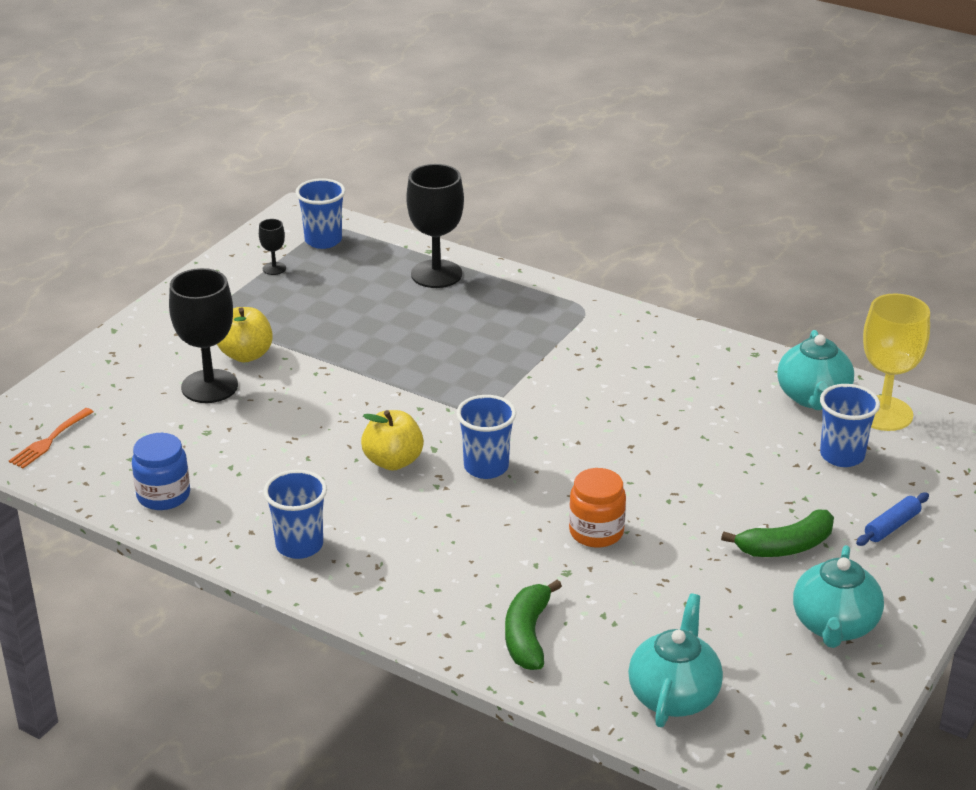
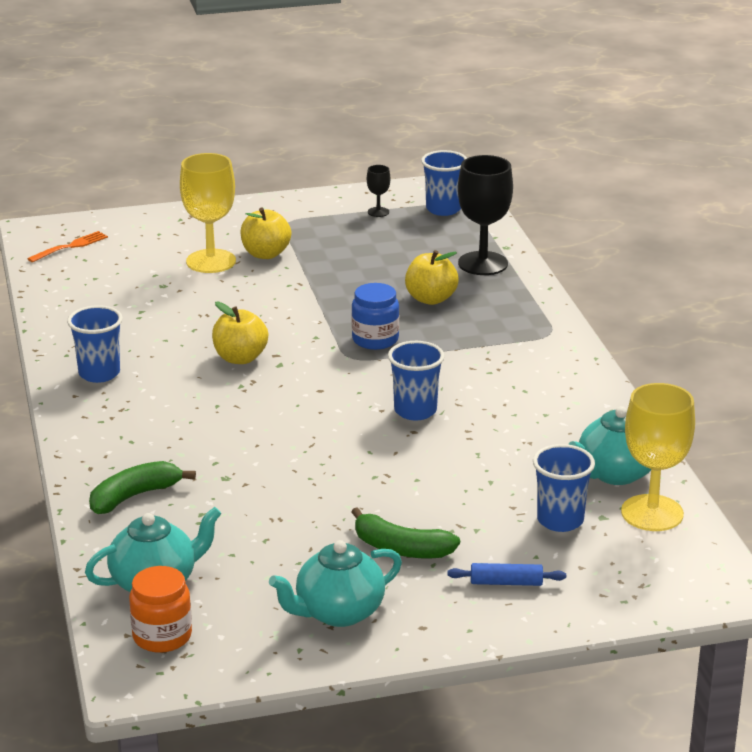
camera: 45 degrees right, 5 degrees down
orange fork [9,408,93,468] -> orange fork turned 150 degrees clockwise [27,231,108,262]
blue jar [132,433,190,510] -> blue jar moved to [352,283,399,350]
black goblet [169,268,238,403] -> yellow goblet [180,153,236,273]
blue cup [456,395,516,479] -> blue cup moved to [388,341,445,421]
orange jar [569,468,626,548] -> orange jar moved to [129,566,192,653]
none -> yellow apple [405,250,459,305]

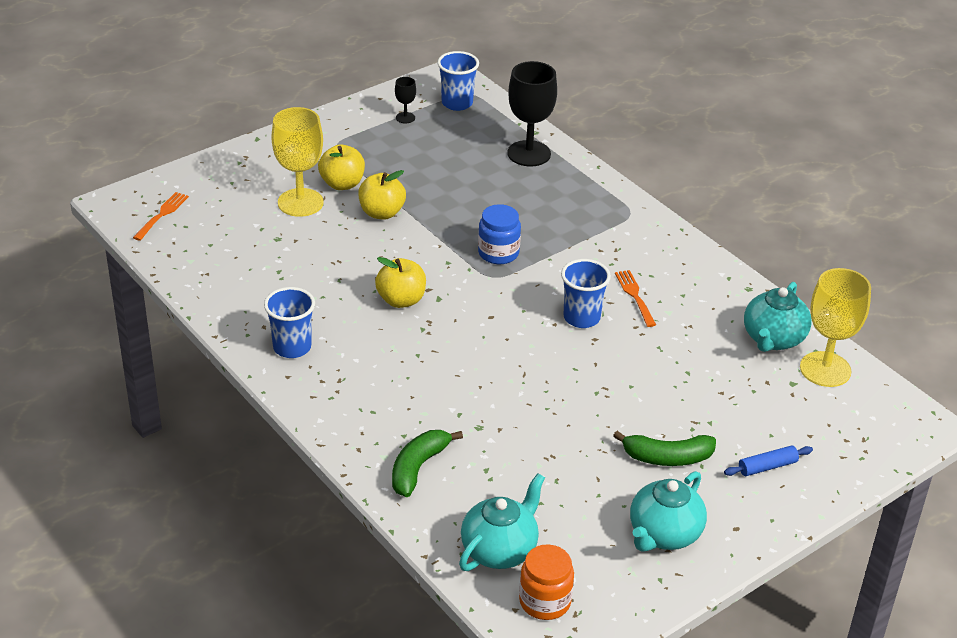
camera: 25 degrees left, 10 degrees up
yellow apple [405,250,459,305] -> yellow apple moved to [358,170,406,219]
blue cup [533,444,595,532] -> none
none -> orange fork [615,270,656,327]

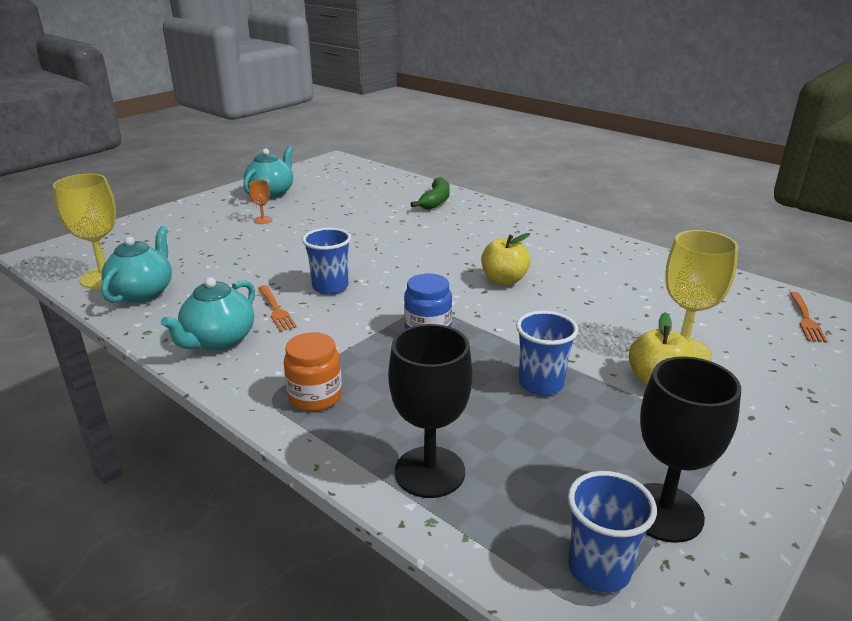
camera: 170 degrees right, 10 degrees down
blue cup [264,287,315,358] -> blue cup moved to [516,311,578,396]
yellow apple [358,170,406,219] -> none
black goblet [395,77,416,123] -> black goblet [640,356,741,543], size x2.17
turquoise teapot [459,473,545,571] -> turquoise teapot moved to [161,277,255,351]
orange jar [519,544,574,620] -> orange jar moved to [284,332,342,411]
green banana [613,431,716,466] -> orange goblet [249,180,272,224]
blue rolling pin [724,445,813,476] -> none

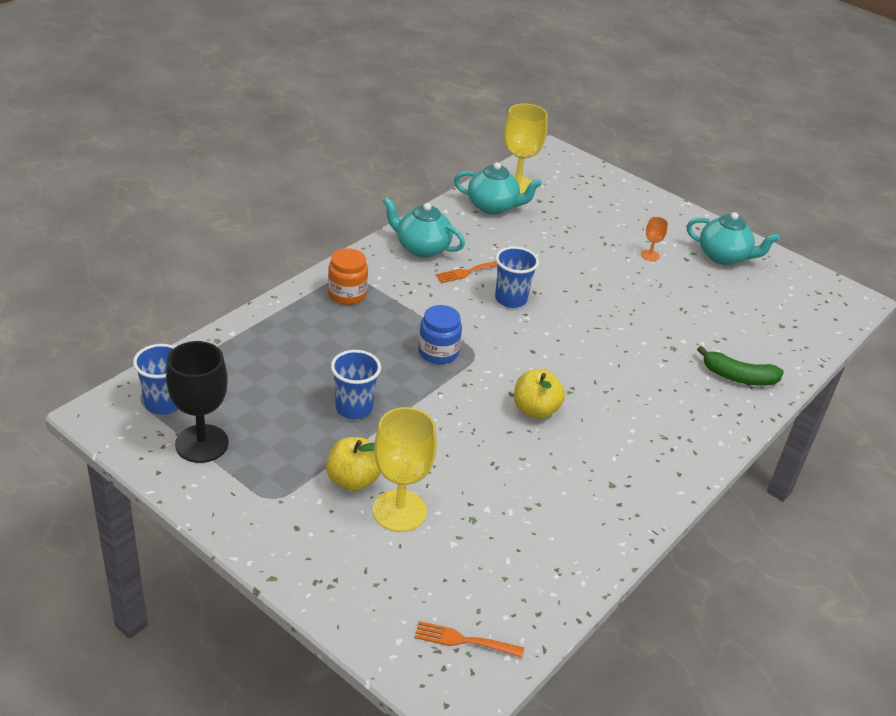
camera: 85 degrees right, 10 degrees up
black goblet [388,324,472,498] -> none

